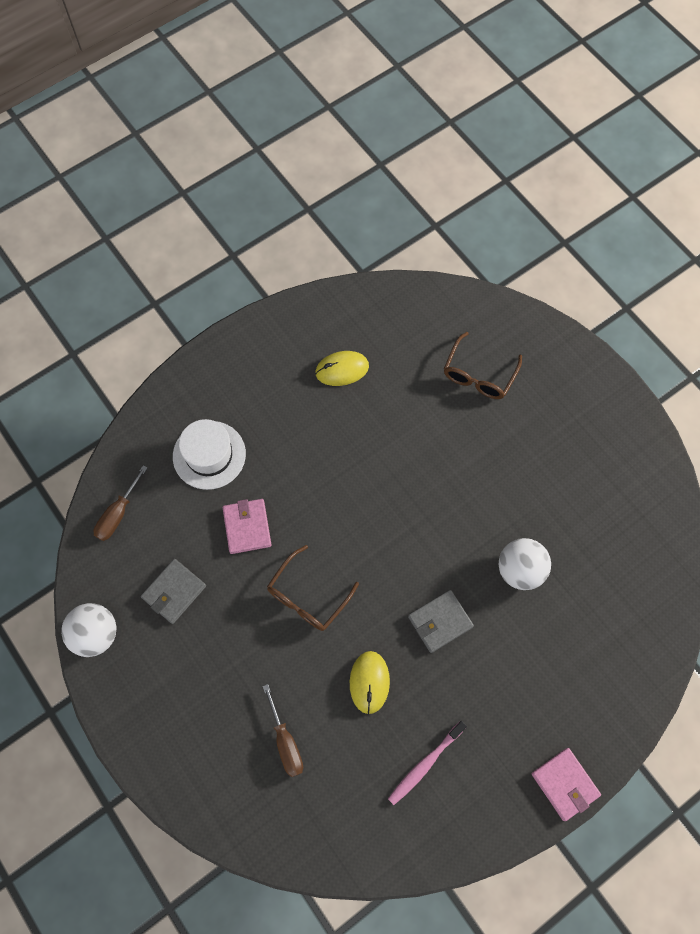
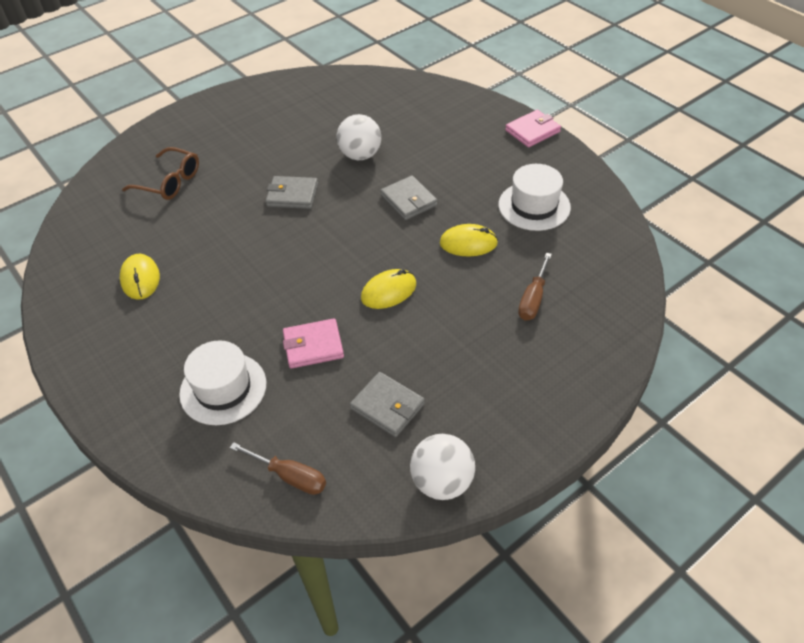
camera: 90 degrees left, 20 degrees down
brown screwdriver [263,684,303,777] -> brown screwdriver turned 135 degrees clockwise [518,253,552,321]
brown glasses [267,545,359,631] -> yellow mouse [361,269,416,309]
pink toothbrush [388,721,467,805] -> white hat [498,164,571,231]
none -> grey wallet [266,176,318,209]

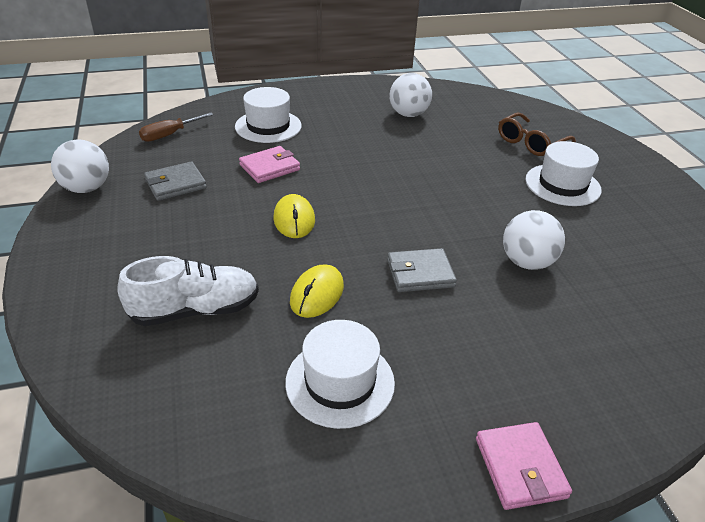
camera: 110 degrees right, 10 degrees down
yellow mouse [120,254,160,300] -> white ball [389,73,432,117]
grey wallet [266,176,318,209] -> none
pink wallet [283,318,344,369] -> pink wallet turned 45 degrees clockwise [239,146,300,183]
brown screwdriver [518,253,552,321] -> white shoe [117,256,259,326]
none -> white hat [526,141,602,206]

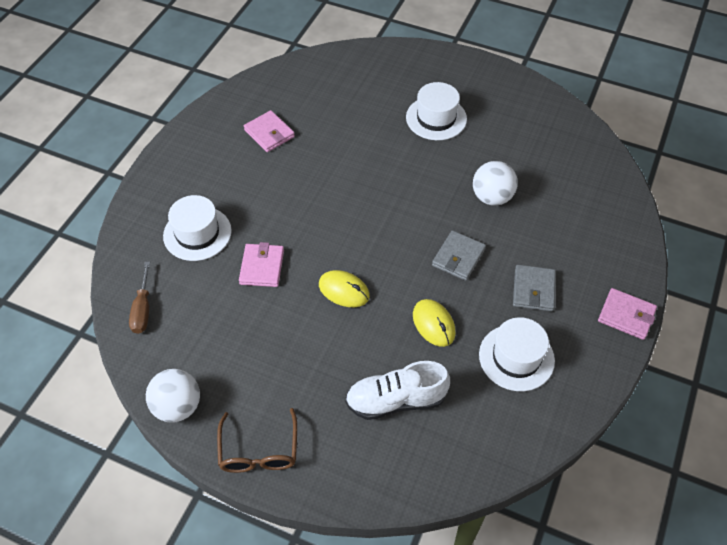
camera: 50 degrees left, 15 degrees up
white shoe [117,256,259,326] -> white shoe turned 120 degrees counterclockwise [345,361,450,420]
grey wallet [144,161,207,201] -> grey wallet moved to [513,265,556,312]
white ball [389,73,432,117] -> pink wallet [244,110,295,152]
brown glasses [498,112,576,156] -> brown glasses moved to [217,408,297,473]

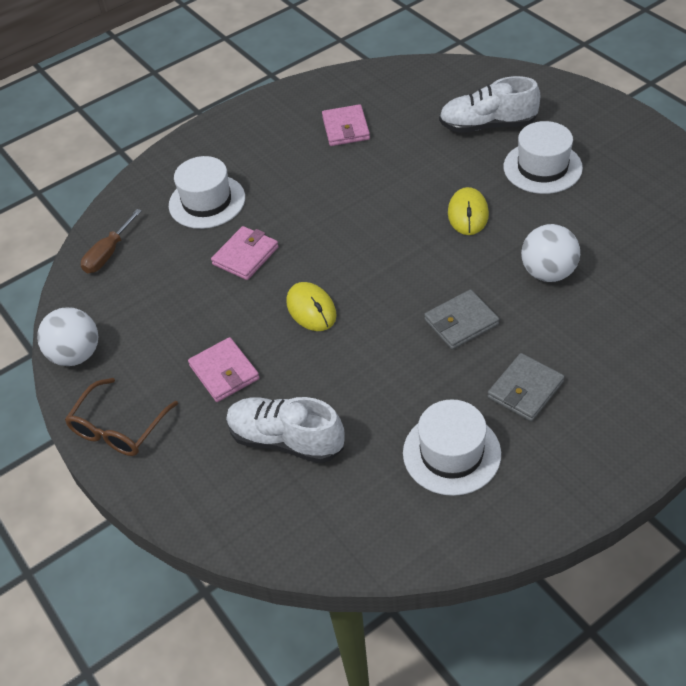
camera: 35 degrees right, 5 degrees down
yellow mouse [413,299,456,347] -> yellow mouse moved to [448,187,489,235]
pink wallet [598,288,657,340] -> pink wallet moved to [188,337,260,402]
none -> white shoe [439,76,540,133]

